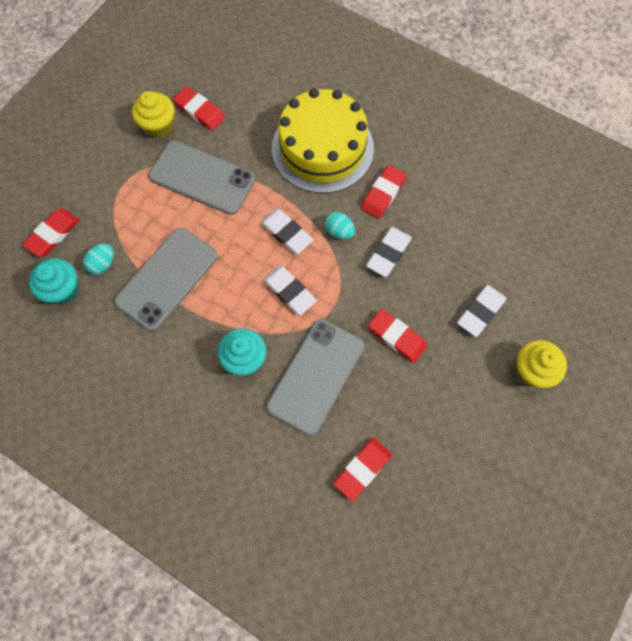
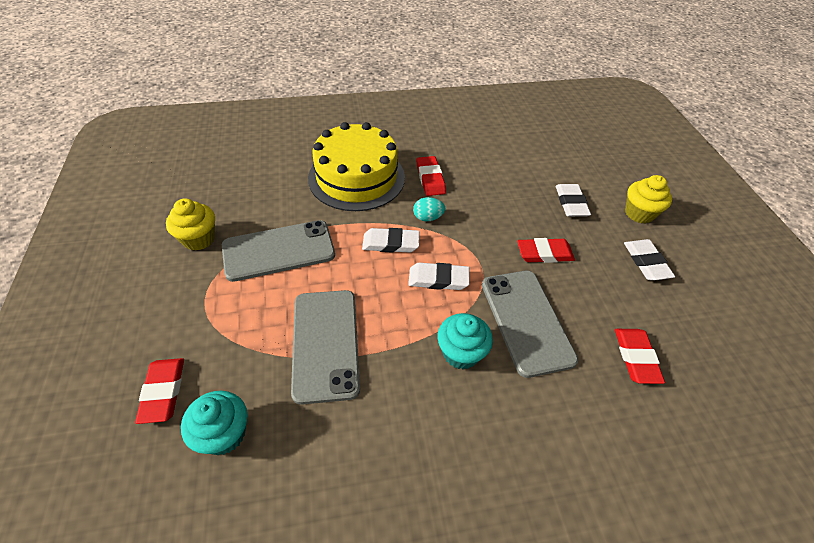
camera: 45 degrees left, 20 degrees down
turquoise egg [83,244,114,274] -> none
red eraser [173,86,225,131] -> none
white eraser [366,227,412,277] -> white eraser moved to [624,239,675,280]

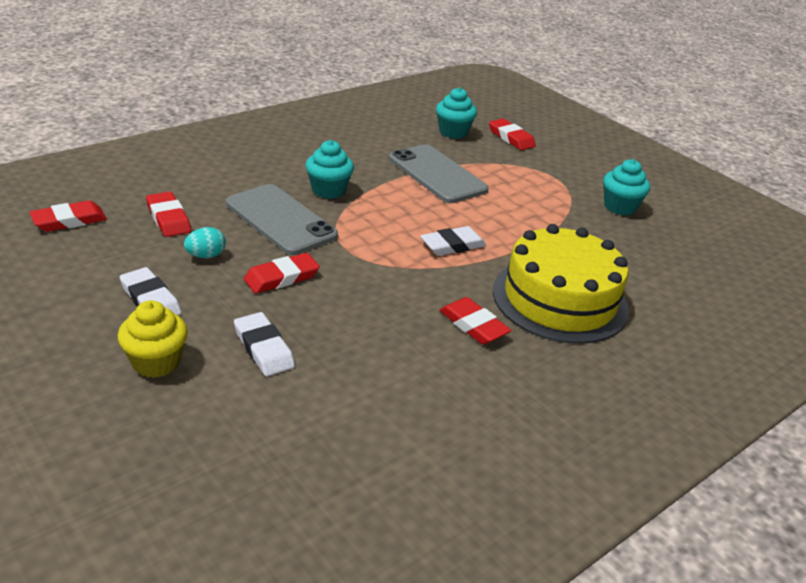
camera: 150 degrees right, 15 degrees down
yellow cupcake [166,198,215,251] -> turquoise cupcake [603,159,650,215]
grey phone [222,220,335,282] -> none
white eraser [408,263,470,290] -> none
turquoise egg [413,197,445,221] -> turquoise egg moved to [184,227,226,258]
none -> red eraser [29,200,107,232]

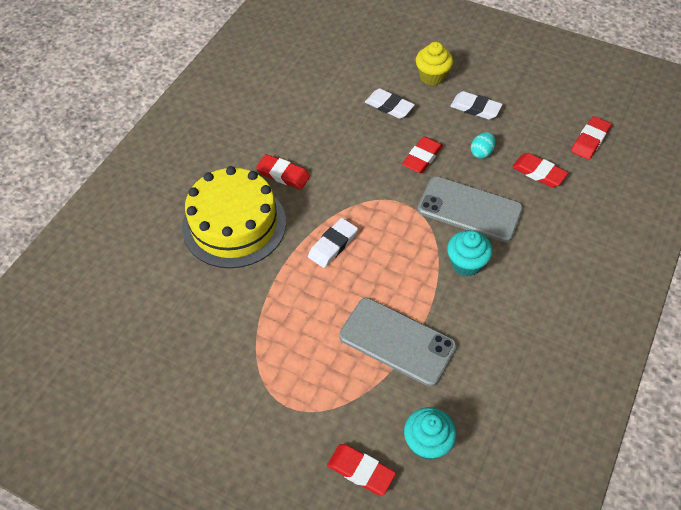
camera: 160 degrees right, 20 degrees up
turquoise cupcake [603,159,650,215] -> none

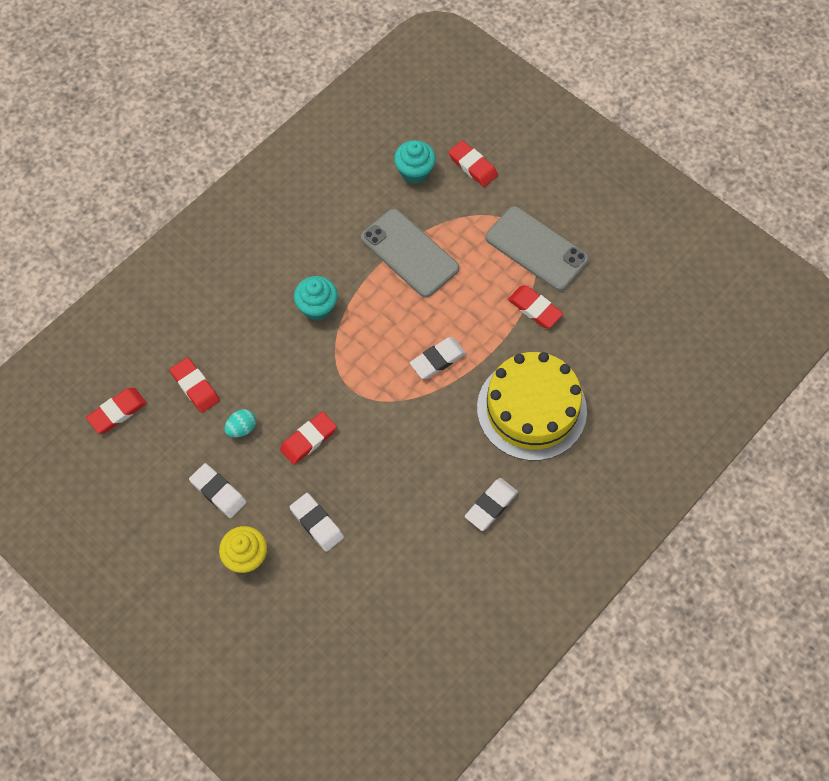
camera: 165 degrees left, 10 degrees up
red eraser [256,154,310,190] -> red eraser moved to [508,285,563,328]
grey phone [417,176,523,242] -> grey phone moved to [485,206,589,291]
none -> white eraser [465,478,518,531]

